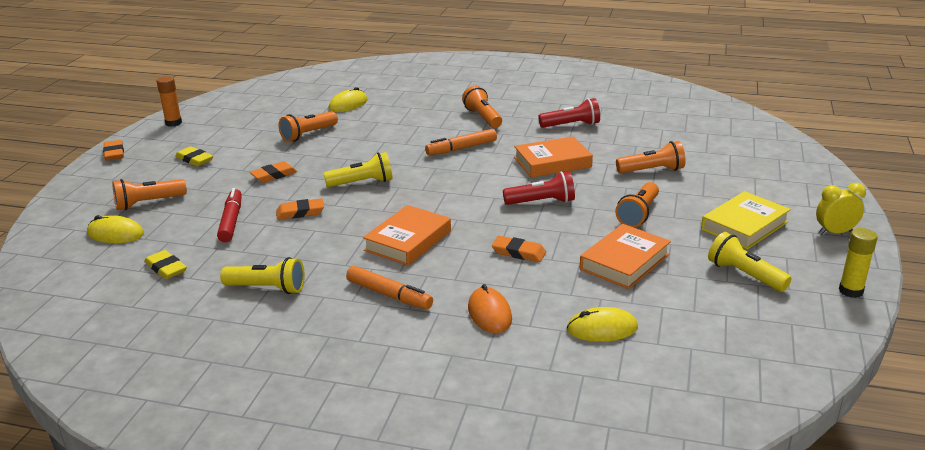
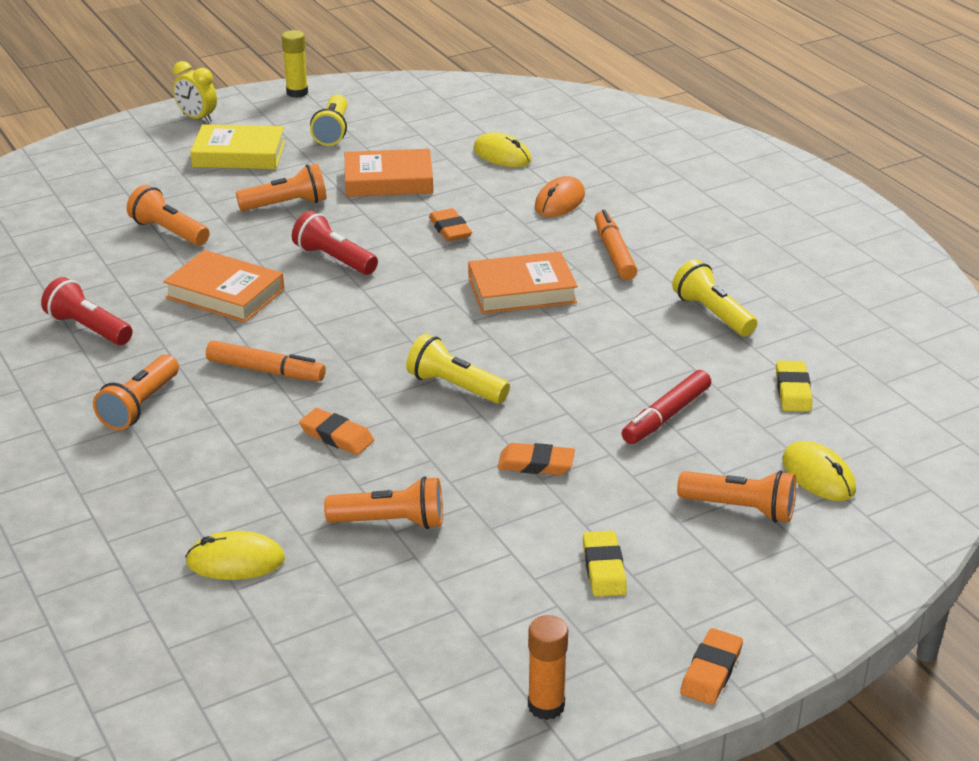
camera: 135 degrees left, 5 degrees up
orange eraser [276,198,324,220] -> orange eraser moved to [299,408,374,455]

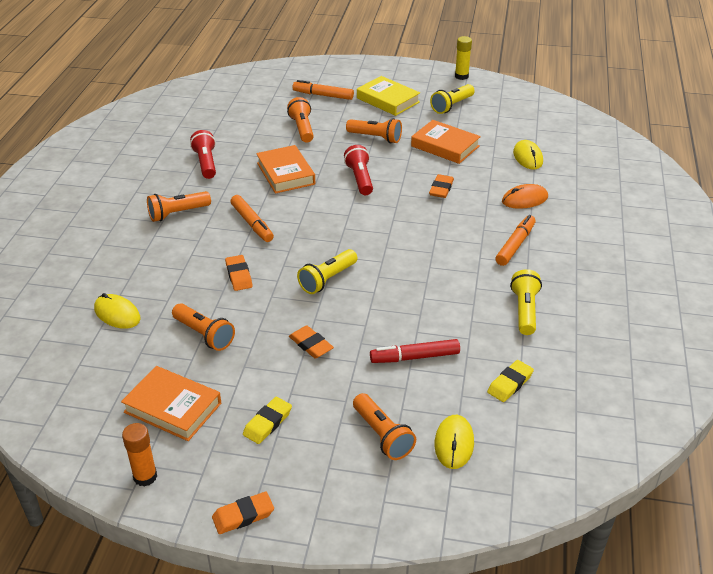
camera: 40 degrees right, 5 degrees up
yellow clock [173,61,217,123] -> none
yellow flashlight [406,334,510,404] -> yellow flashlight turned 120 degrees counterclockwise [297,249,357,294]
orange book [468,251,578,314] -> orange book moved to [121,366,221,441]
none -> orange marker [293,80,354,100]

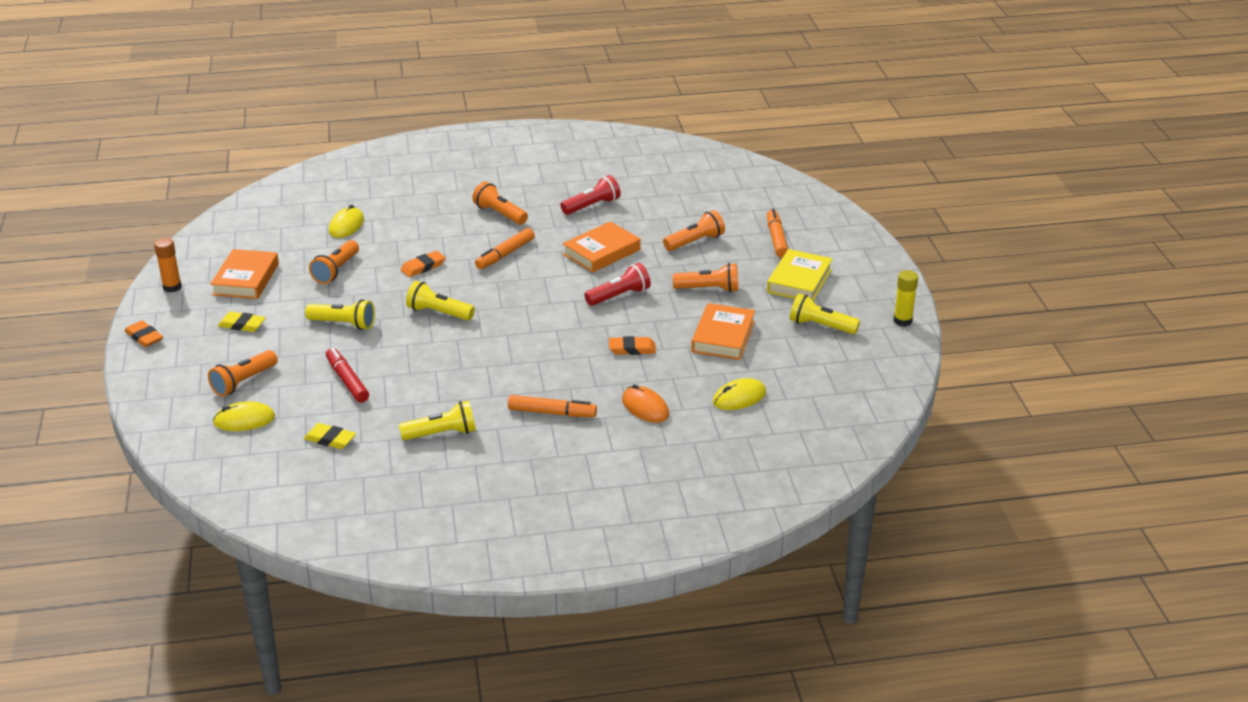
camera: 70 degrees right, 5 degrees down
orange eraser [289,325,334,359] -> yellow flashlight [305,299,375,330]
orange flashlight [346,118,402,143] -> orange flashlight turned 90 degrees counterclockwise [673,263,738,293]

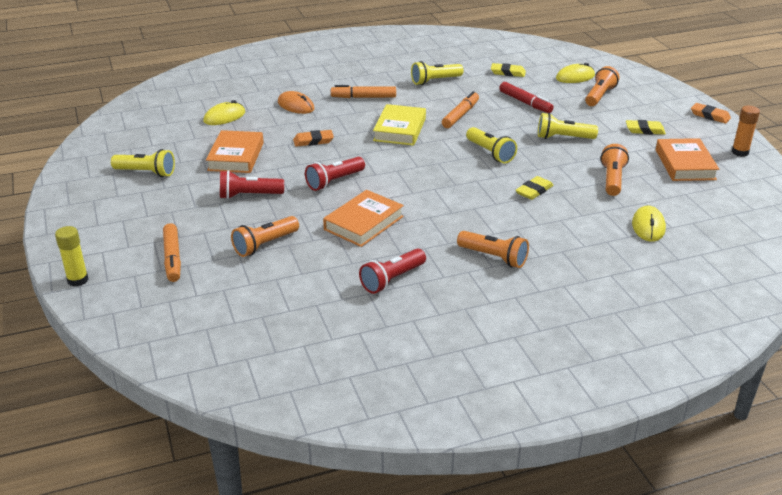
camera: 170 degrees right, 0 degrees up
orange eraser [401,251,445,277] -> yellow eraser [516,176,553,200]
yellow flashlight [406,281,475,320] -> yellow flashlight turned 45 degrees clockwise [466,127,517,163]
orange marker [475,228,535,269] -> orange marker moved to [442,91,479,128]
orange flashlight [673,263,738,293] -> red flashlight [220,170,284,199]
yellow book [767,249,833,301] -> yellow book moved to [373,104,426,146]
yellow glue stick [894,270,918,326] -> yellow glue stick moved to [55,226,89,287]

